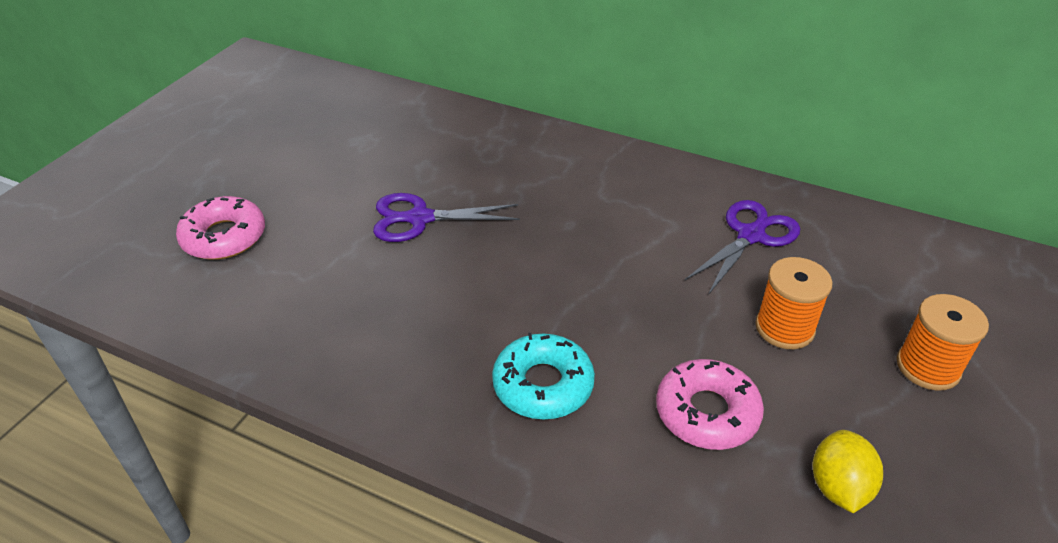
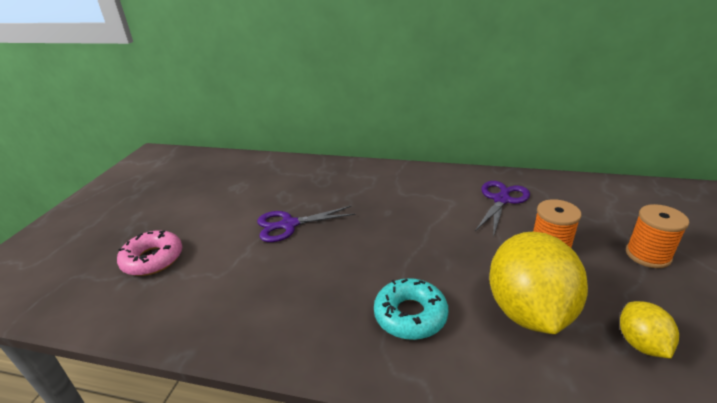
camera: 10 degrees left, 10 degrees down
pink donut [656,359,764,450] -> yellow lemon [489,232,588,334]

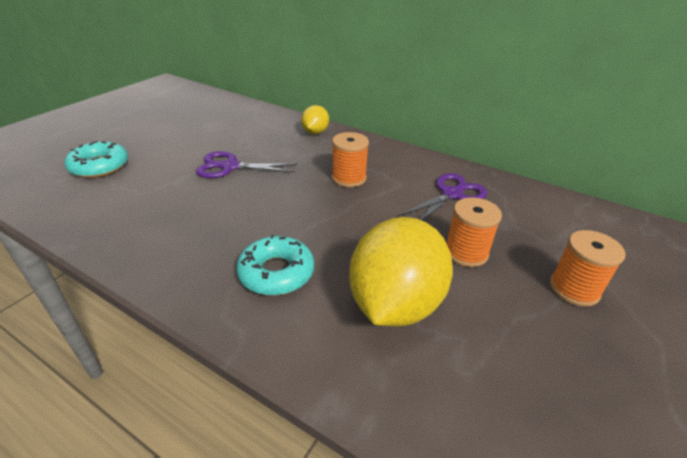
camera: 15 degrees right, 5 degrees up
pink donut [117,230,182,276] -> turquoise donut [65,141,128,178]
yellow lemon [620,301,679,359] -> yellow lemon moved to [301,105,329,134]
none -> orange spool [332,132,369,187]

